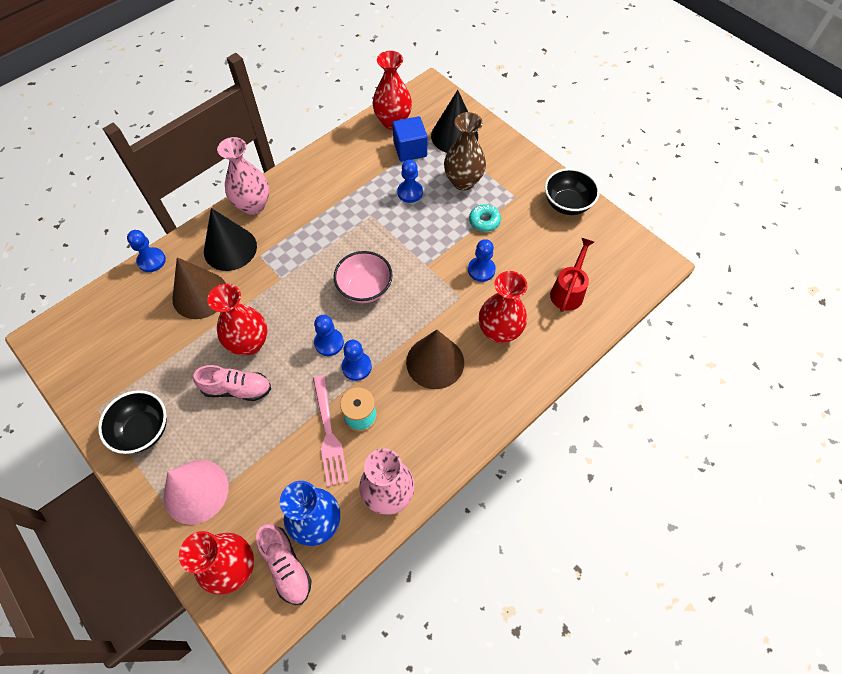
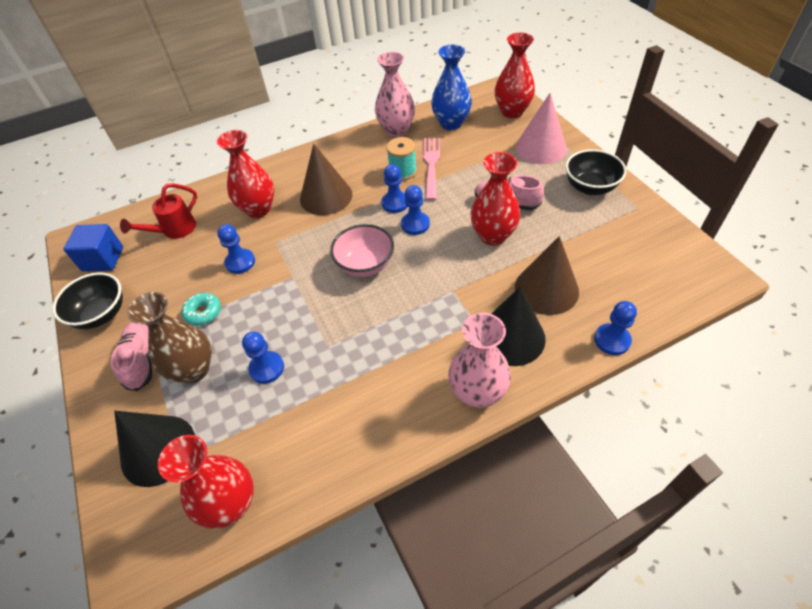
camera: 160 degrees left, 10 degrees down
pink shoe [256,524,312,605] -> pink shoe moved to [111,322,152,391]
blue cube [392,116,428,162] -> blue cube moved to [63,224,123,272]

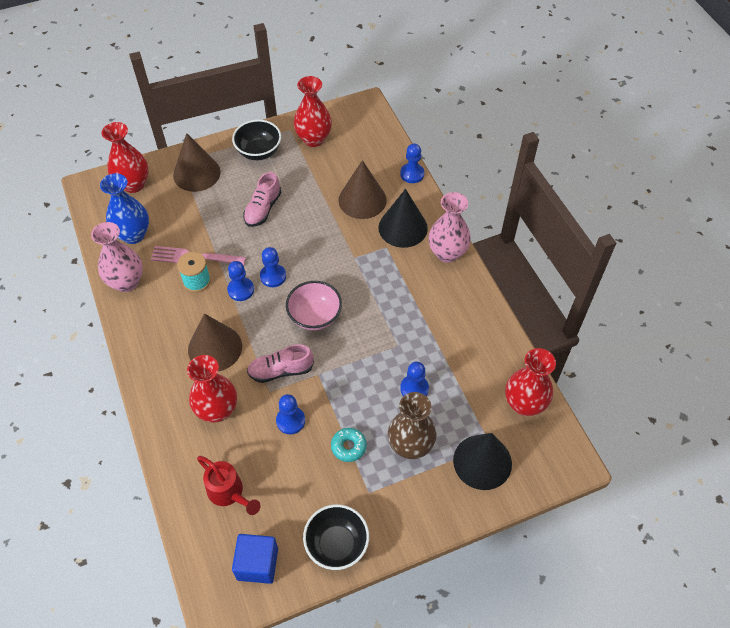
camera: 90 degrees left, 5 degrees up
pink shoe [111,322,152,391] -> pink shoe moved to [247,344,314,383]
red vase [470,152,520,245] -> red vase moved to [294,76,332,147]
pink cone [515,93,567,164] -> brown cone [173,133,221,192]

